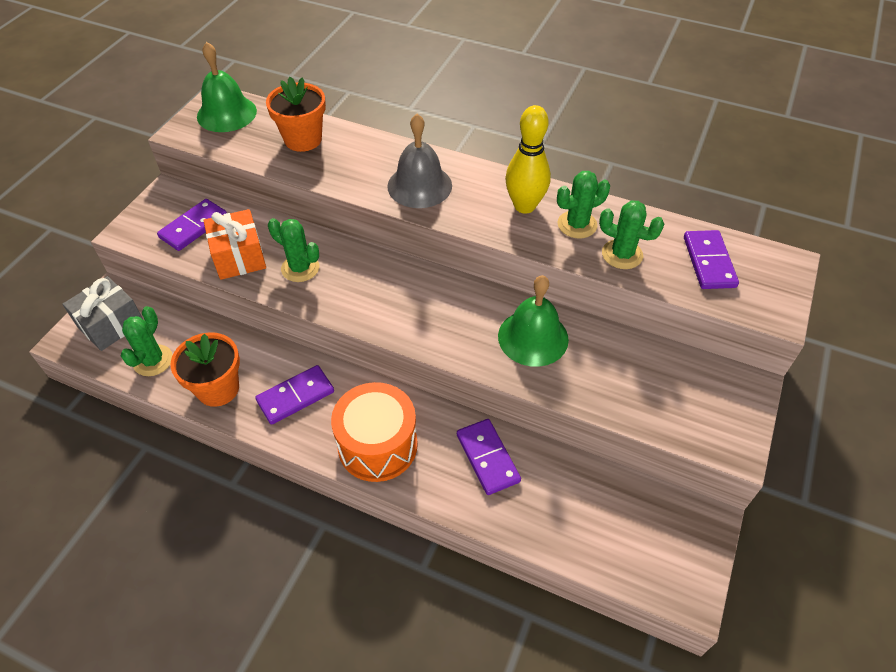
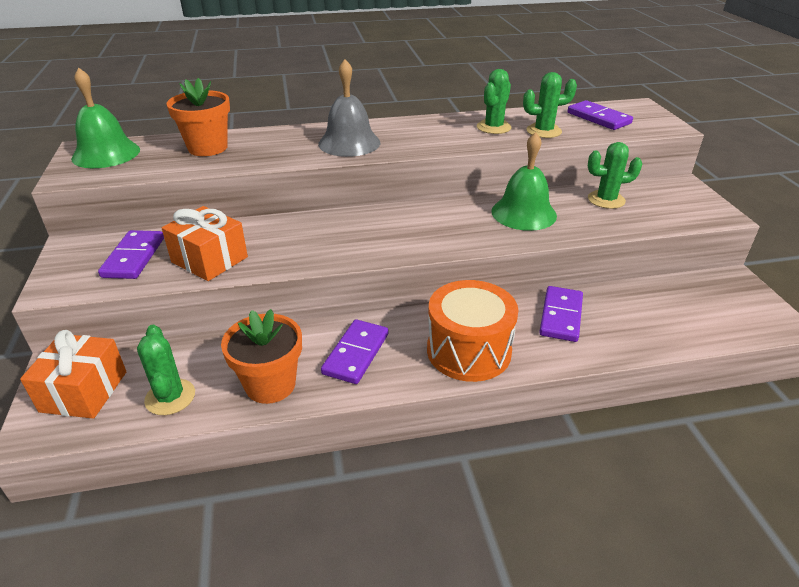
camera: 35 degrees left, 15 degrees down
grey gift [62,276,143,351] -> orange gift [20,330,126,419]
green cactus [268,218,319,282] -> green cactus moved to [588,142,642,209]
purple domino [457,419,521,495] -> purple domino turned 75 degrees clockwise [539,286,583,342]
yellow bowling pin [505,105,551,213] -> none

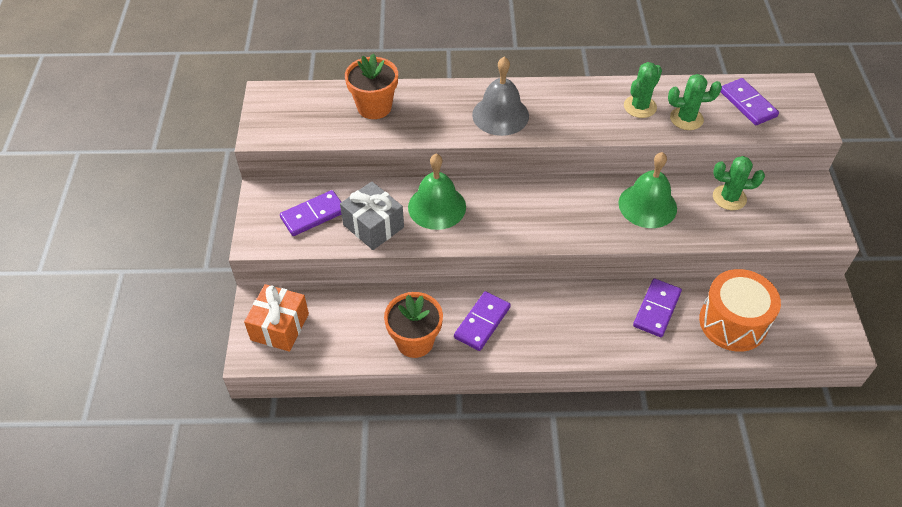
camera: 10 degrees right, 15 degrees up
green bell [71,68,140,168] -> green bell moved to [408,154,466,230]
purple domino [98,230,164,279] -> purple domino turned 45 degrees clockwise [280,190,342,236]
green cactus [137,325,195,415] -> none
orange gift [162,206,248,281] -> grey gift [340,181,404,250]
orange drum [427,280,518,382] -> orange drum moved to [699,269,781,352]

